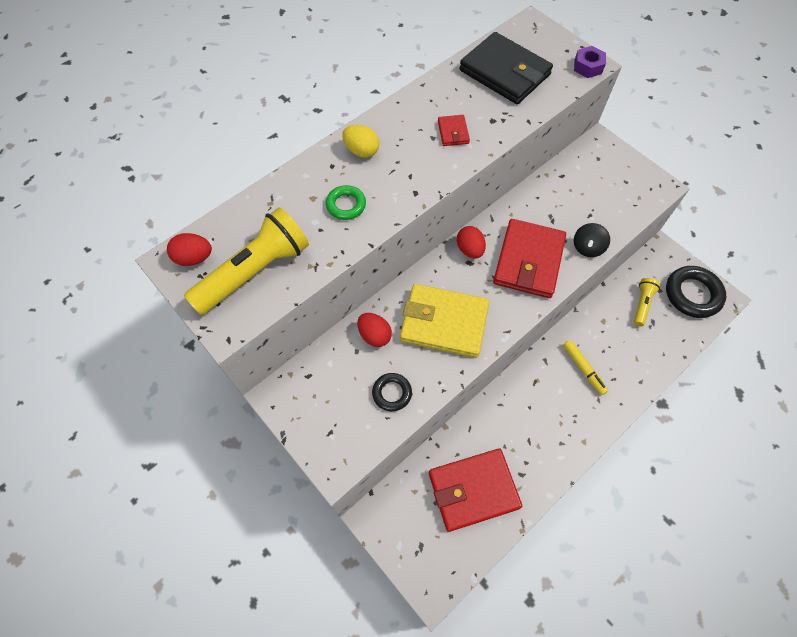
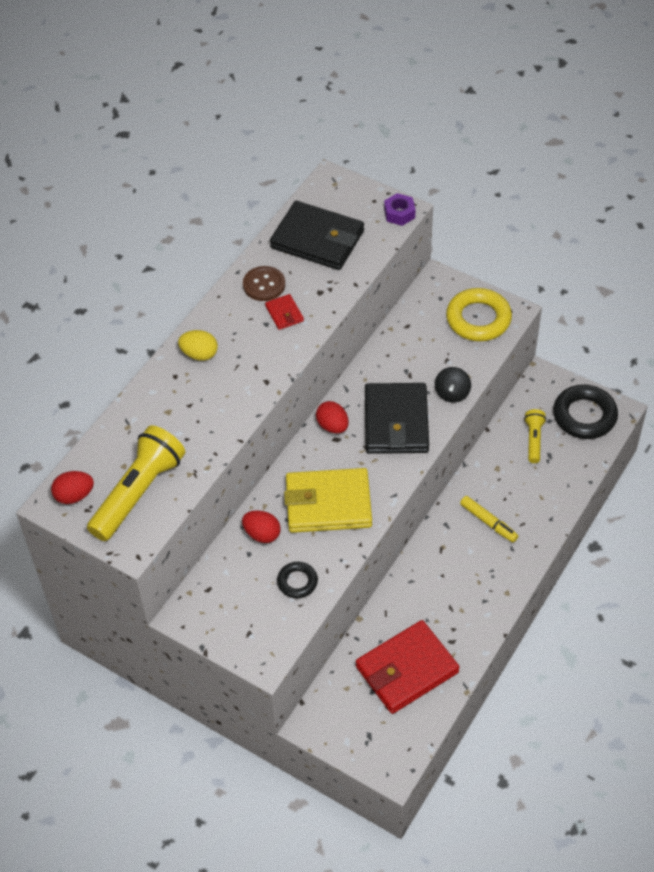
camera: 15 degrees left, 10 degrees down
green ring [326,185,366,220] -> none
red wallet [493,219,566,298] -> black wallet [365,383,429,454]
none -> brown button [243,266,285,301]
none -> yellow ring [446,288,512,341]

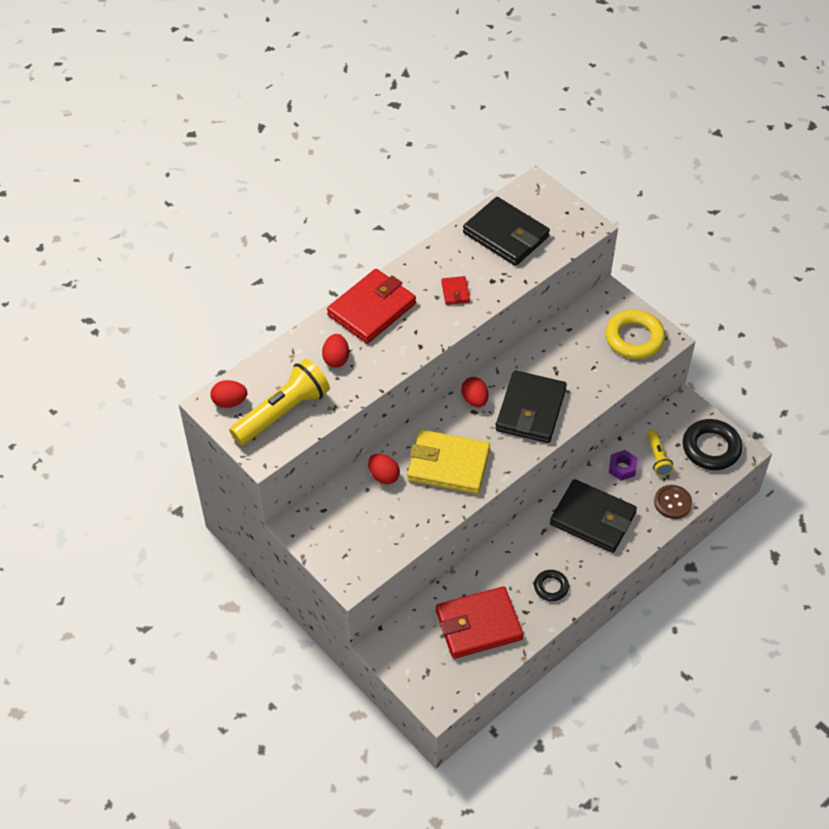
camera: 15 degrees right, 0 degrees up
yellow egg [178,330,218,361] -> red wallet [327,269,416,344]
brown button [243,266,285,301] -> brown button moved to [654,485,692,519]
black ring [277,562,318,598] -> black ring moved to [534,570,569,601]
purple nut [384,193,416,226] -> purple nut moved to [609,450,637,481]
black spinning top [435,367,471,403] -> none
yellow marker [460,496,518,542] -> black wallet [550,479,637,553]
yellow flashlight [524,409,546,463] -> yellow flashlight turned 150 degrees clockwise [648,430,674,476]
none -> red egg [322,334,349,368]

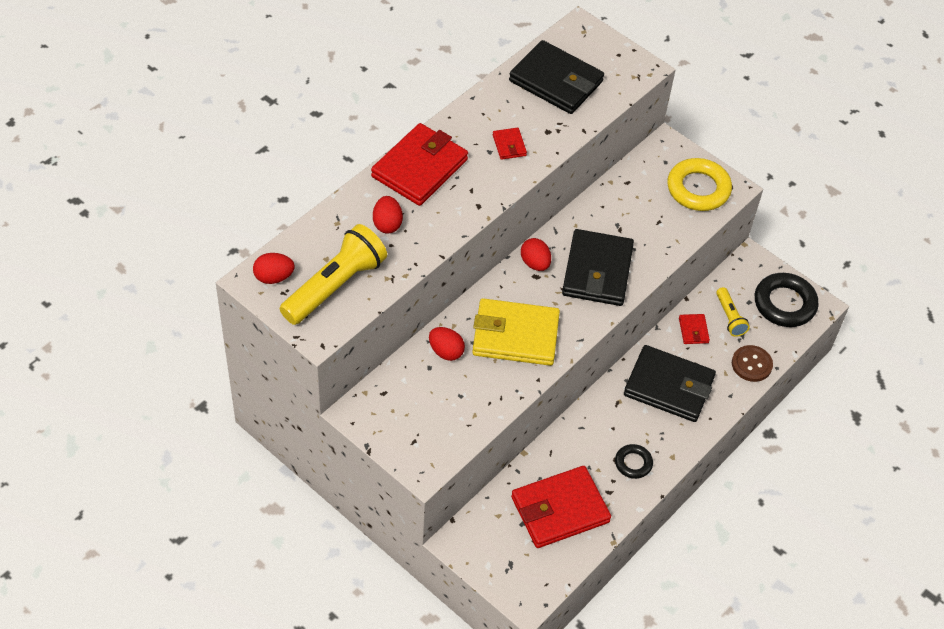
camera: 10 degrees left, 0 degrees up
purple nut [609,450,637,481] -> red wallet [679,314,710,344]

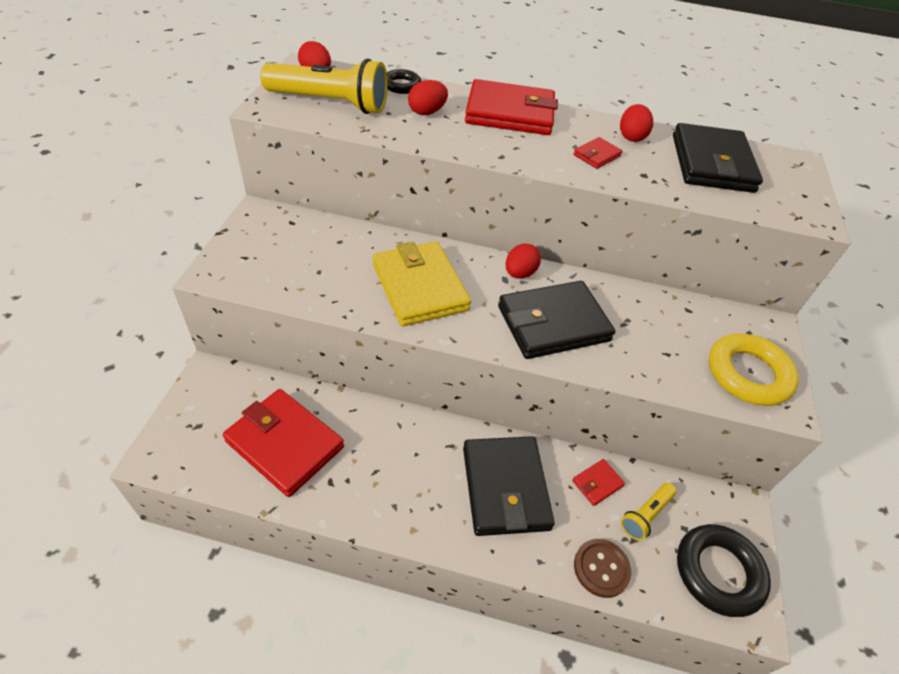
camera: 60 degrees right, 5 degrees down
red egg [429,327,465,361] -> red egg moved to [620,104,653,142]
black ring [615,444,653,479] -> black ring moved to [387,69,421,94]

